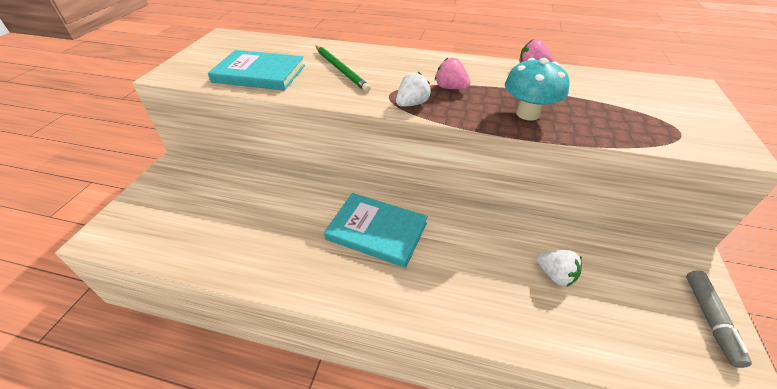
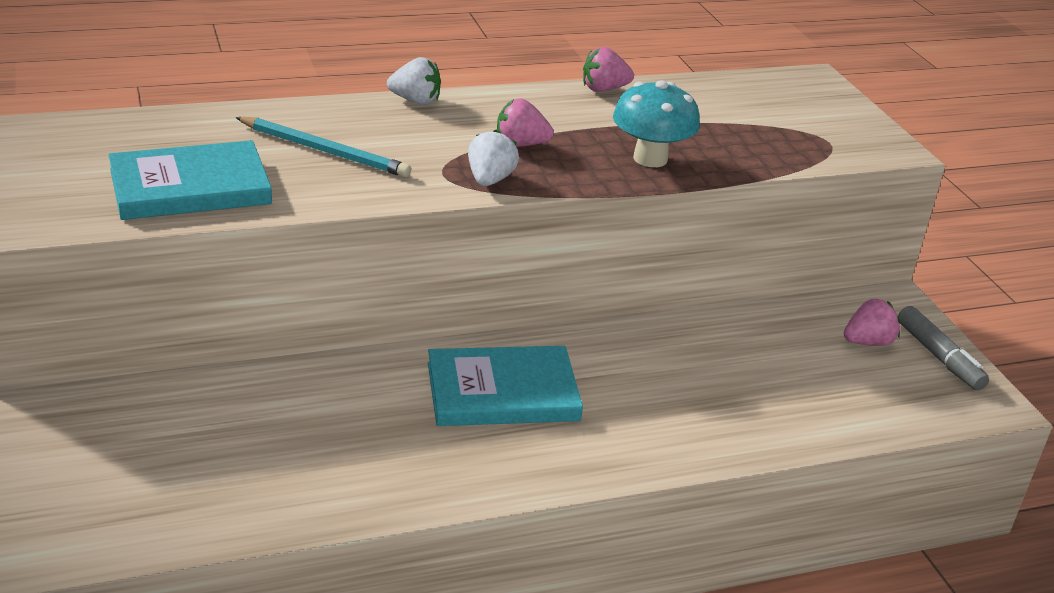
camera: 35 degrees left, 10 degrees down
green pencil [316,46,371,92] -> turquoise pencil [235,117,411,177]
white strawberry [537,250,582,287] -> white strawberry moved to [387,57,441,105]
none -> pink strawberry [844,299,900,346]

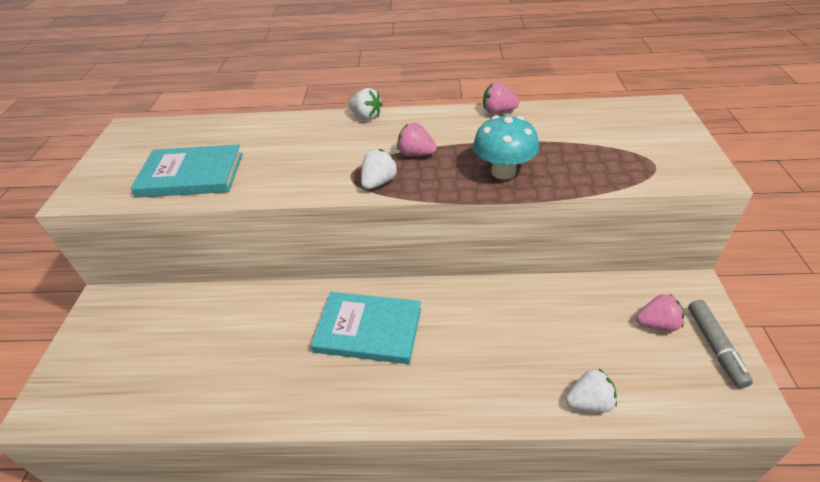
camera: 25 degrees right, 10 degrees up
turquoise pencil [235,117,411,177] -> none
none -> white strawberry [566,369,617,412]

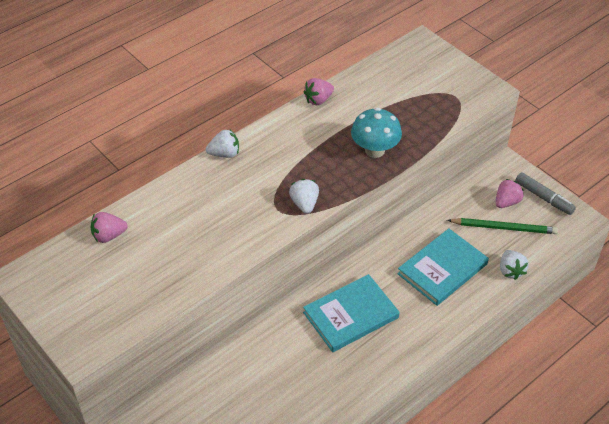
camera: 45 degrees left, 5 degrees up
turquoise book [131,144,243,198] -> turquoise book moved to [397,228,489,306]
pink strawberry [397,123,437,156] -> pink strawberry moved to [91,212,127,243]
white strawberry [566,369,617,412] -> white strawberry turned 135 degrees clockwise [500,250,529,280]
none -> green pencil [447,218,558,234]

